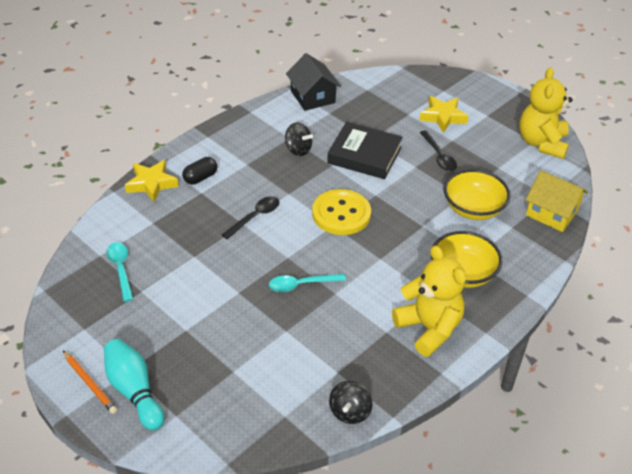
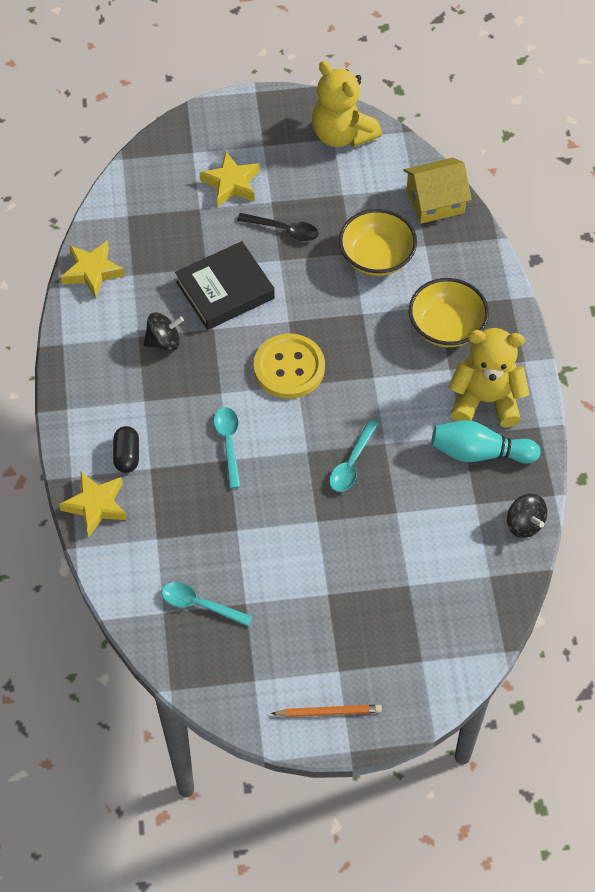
camera: 50 degrees left, 15 degrees up
turquoise bowling pin [104,339,164,430] -> turquoise bowling pin moved to [432,420,541,464]
black spoon [222,196,279,239] -> turquoise spoon [214,407,241,488]
black house [286,53,341,111] -> yellow star [61,240,125,298]

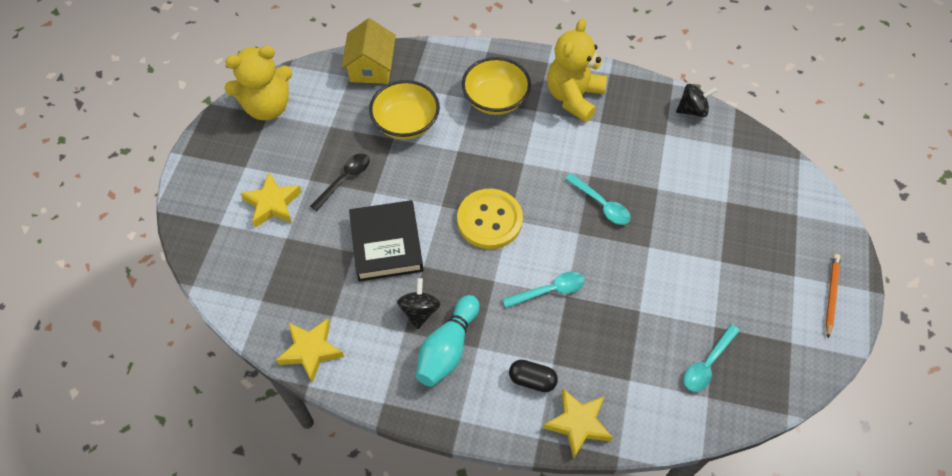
camera: 70 degrees left, 0 degrees up
turquoise spoon [214,407,241,488] -> turquoise spoon turned 150 degrees clockwise [502,272,585,308]
turquoise bowling pin [432,420,541,464] -> turquoise bowling pin moved to [416,295,479,387]

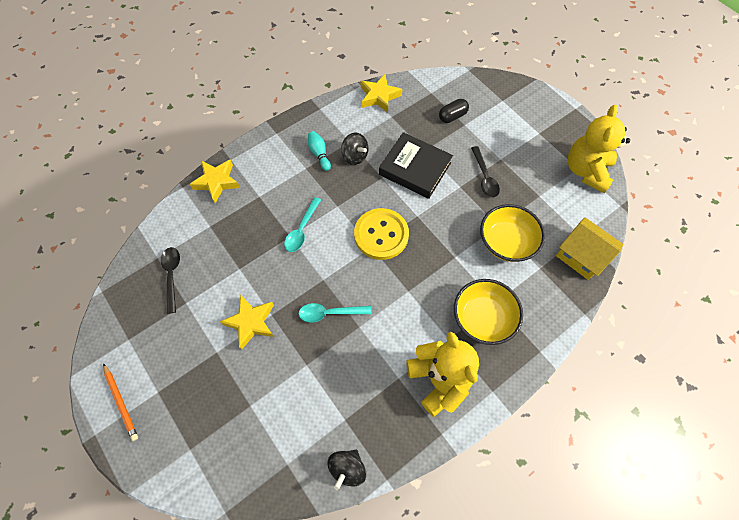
camera: 130 degrees right, 5 degrees up
yellow star [240,172,302,228] -> yellow star moved to [220,295,274,349]
turquoise bowling pin [416,295,479,387] -> turquoise bowling pin [308,131,331,171], size x0.58
black capsule [509,360,558,392] -> black capsule moved to [439,99,469,123]
turquoise spoon [684,324,740,392] -> black spoon [161,247,180,314]

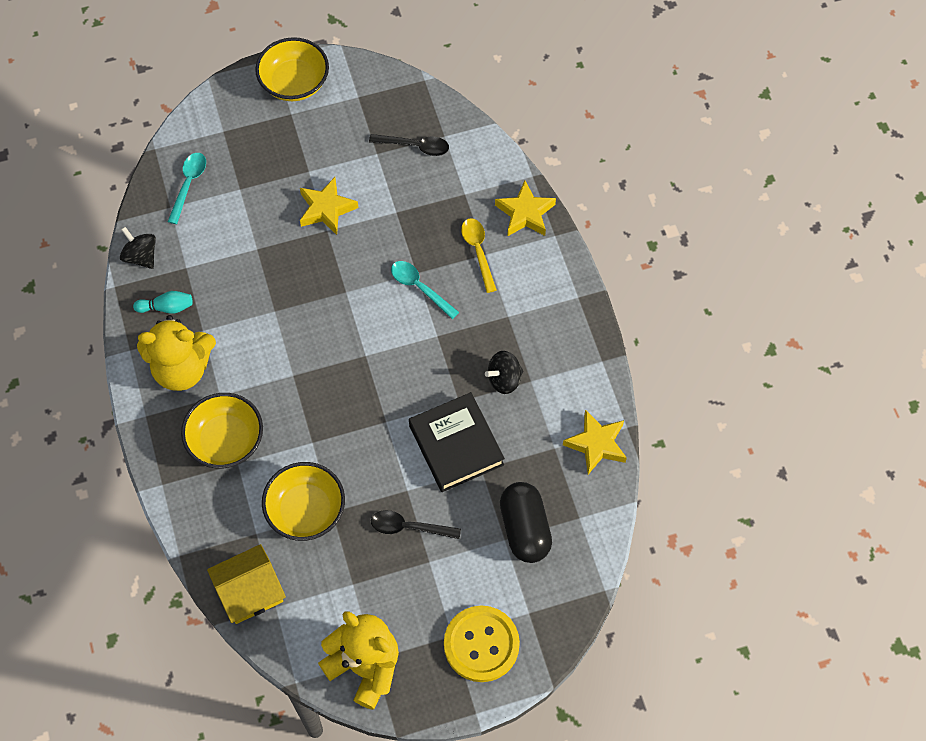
camera: 110 degrees right, 0 degrees up
orange pencil [103,363,138,441] -> yellow bowl [255,37,329,101]
turquoise spoon [298,303,371,323] -> turquoise spoon moved to [168,153,206,224]
turquoise bowling pin [308,131,331,171] -> turquoise bowling pin moved to [133,291,193,314]
yellow button [354,208,409,260] -> yellow button moved to [444,606,520,682]
black book [379,132,453,199] -> black book turned 75 degrees counterclockwise [409,392,505,492]
black capsule [439,99,469,123] -> black capsule [500,482,552,563], size x1.67
none -> yellow spoon [461,218,497,293]

